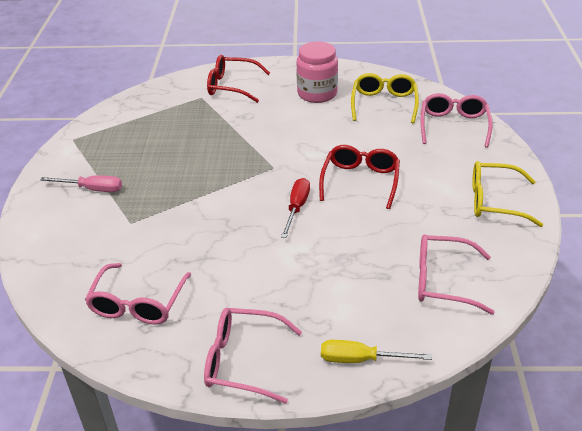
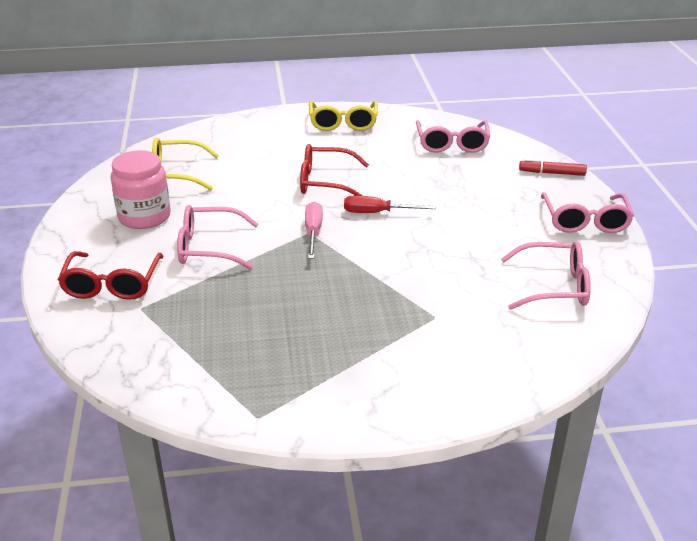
camera: 100 degrees left, 5 degrees down
pink screwdriver [40,175,122,192] -> pink screwdriver moved to [305,202,323,259]
yellow screwdriver [321,340,432,363] -> red marker [519,159,587,176]
pink glasses [420,93,493,148] -> pink glasses moved to [177,205,259,269]

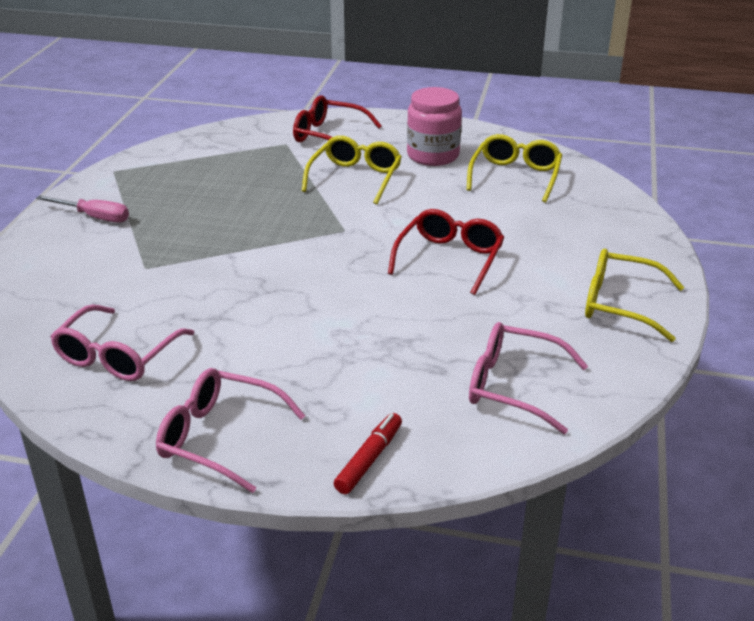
camera: 110 degrees right, 0 degrees up
pink glasses [177,205,259,269] -> yellow glasses [302,136,402,205]
pink screwdriver [305,202,323,259] -> pink screwdriver moved to [36,196,129,222]
red screwdriver [344,196,436,213] -> none

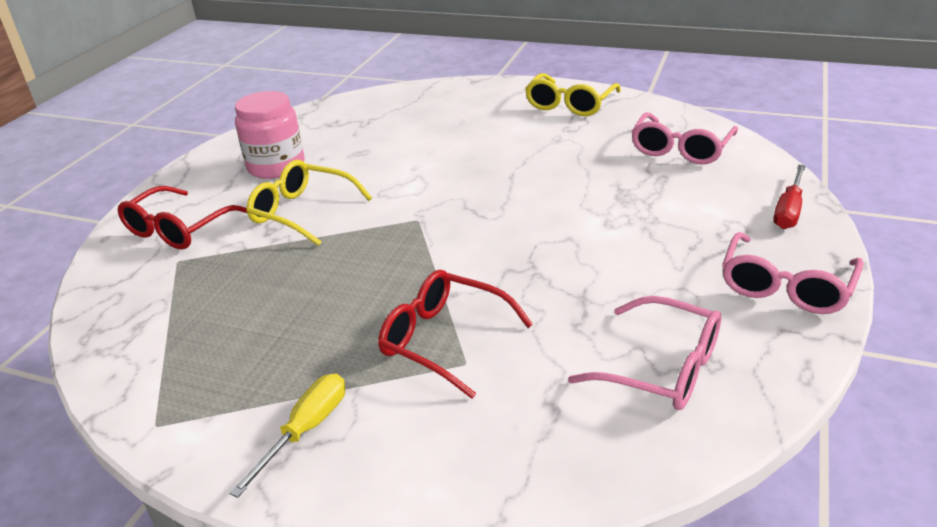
camera: 80 degrees left, 0 degrees up
pink screwdriver [36,196,129,222] -> yellow screwdriver [229,374,345,498]
red marker [334,413,402,494] -> red screwdriver [773,165,806,229]
red glasses [388,209,504,295] -> red glasses moved to [378,270,533,399]
yellow glasses [467,134,562,203] -> none

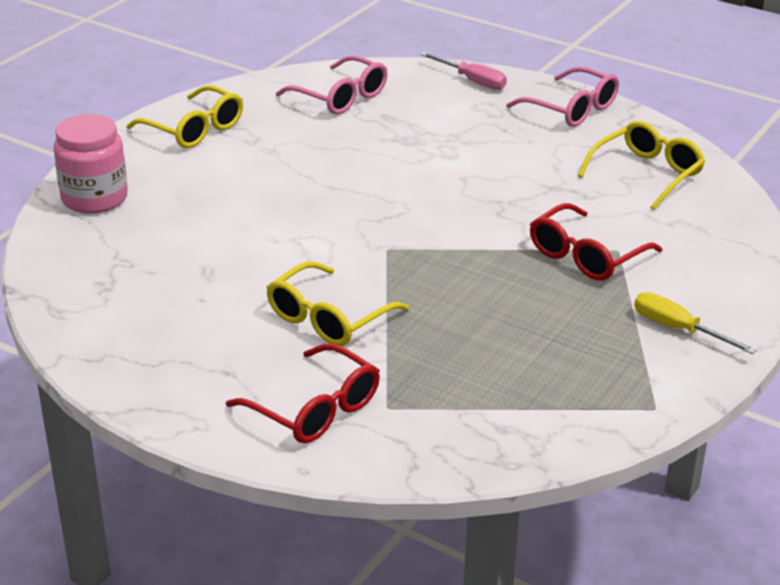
camera: 80 degrees left, 0 degrees up
pink jar [235,91,305,179] -> pink jar moved to [53,114,128,214]
pink glasses [568,296,721,410] -> yellow glasses [578,121,705,210]
red screwdriver [773,165,806,229] -> pink screwdriver [421,52,507,90]

